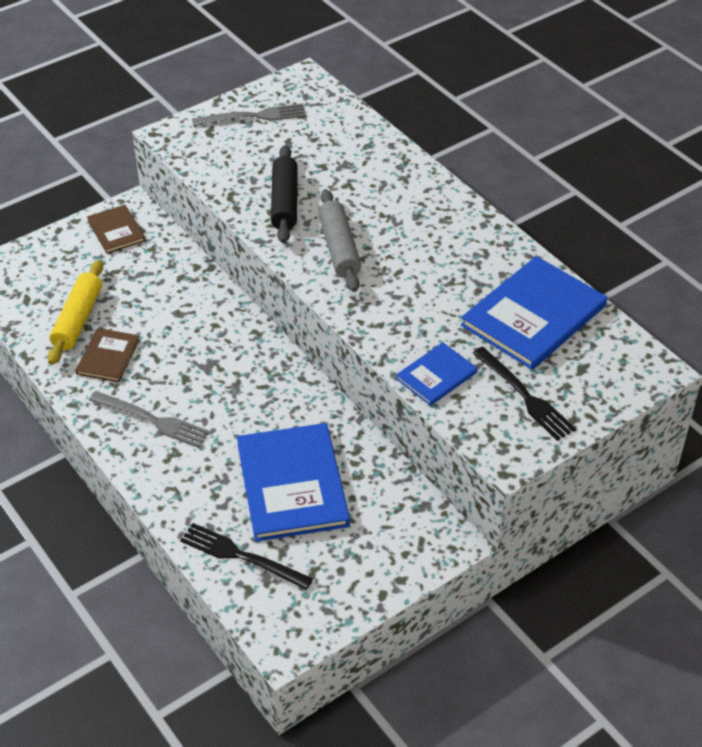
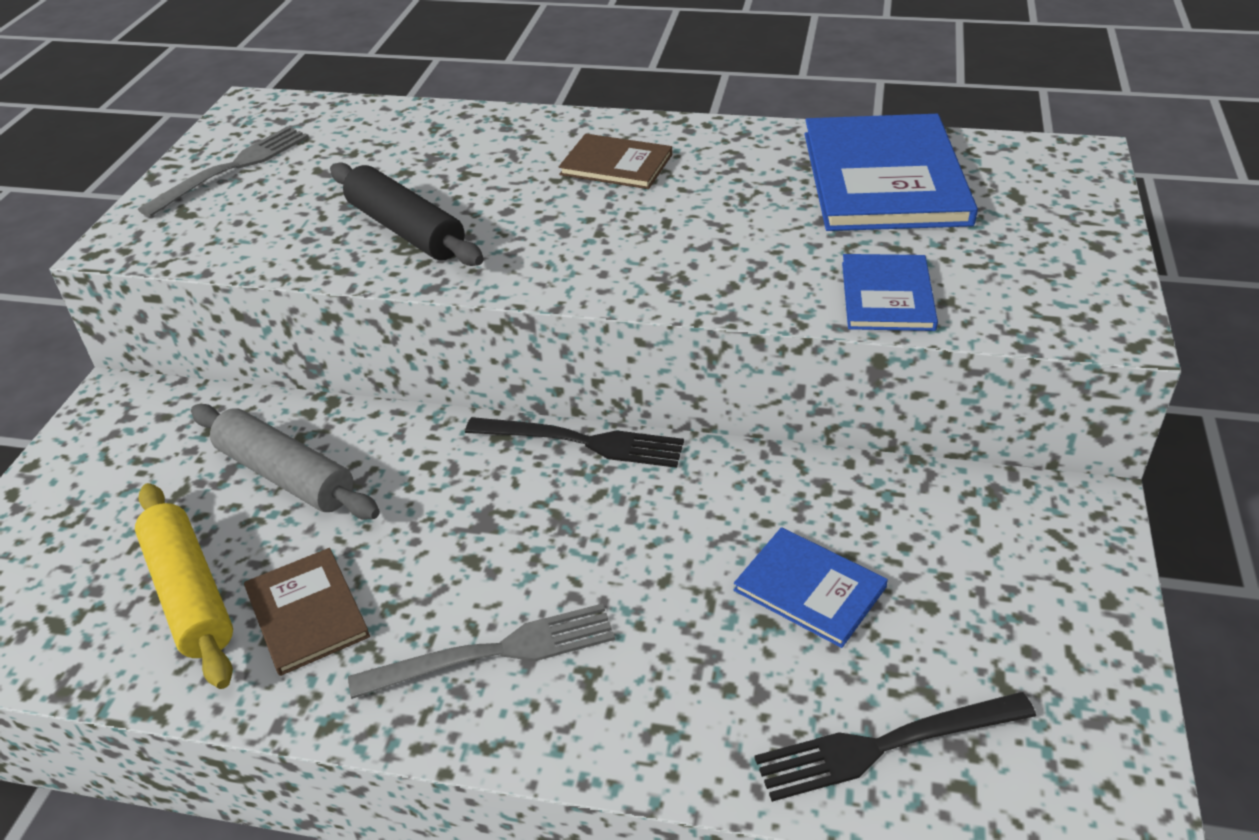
camera: 40 degrees left, 5 degrees down
brown book [87,205,146,254] -> brown book moved to [559,134,672,189]
blue book [237,423,350,542] -> blue book [734,527,888,648], size x0.52
grey rolling pin [318,189,361,292] -> grey rolling pin moved to [191,404,380,519]
black fork [473,347,576,441] -> black fork moved to [465,417,684,468]

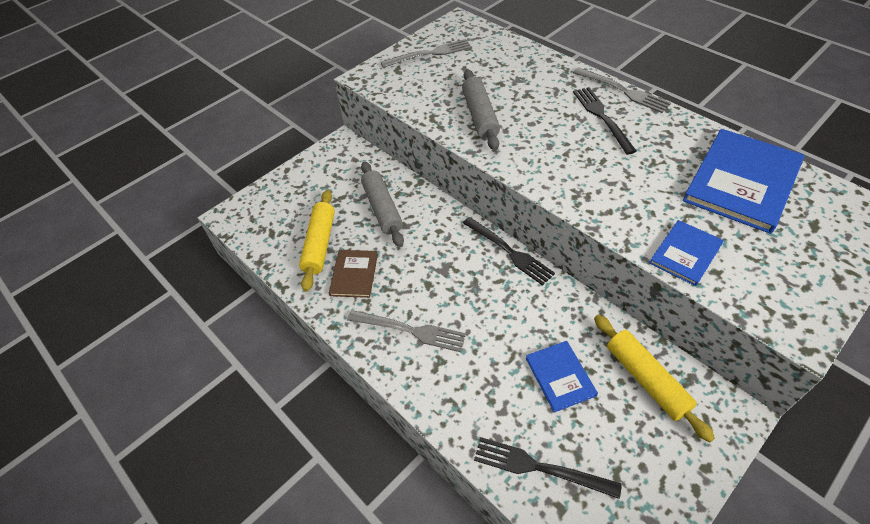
camera: 35 degrees right, 10 degrees up
black rolling pin [330,162,484,266] -> grey rolling pin [462,70,500,150]
brown book [559,134,672,189] -> black fork [573,87,637,155]
none -> grey fork [573,67,671,113]
none -> yellow rolling pin [594,315,715,442]

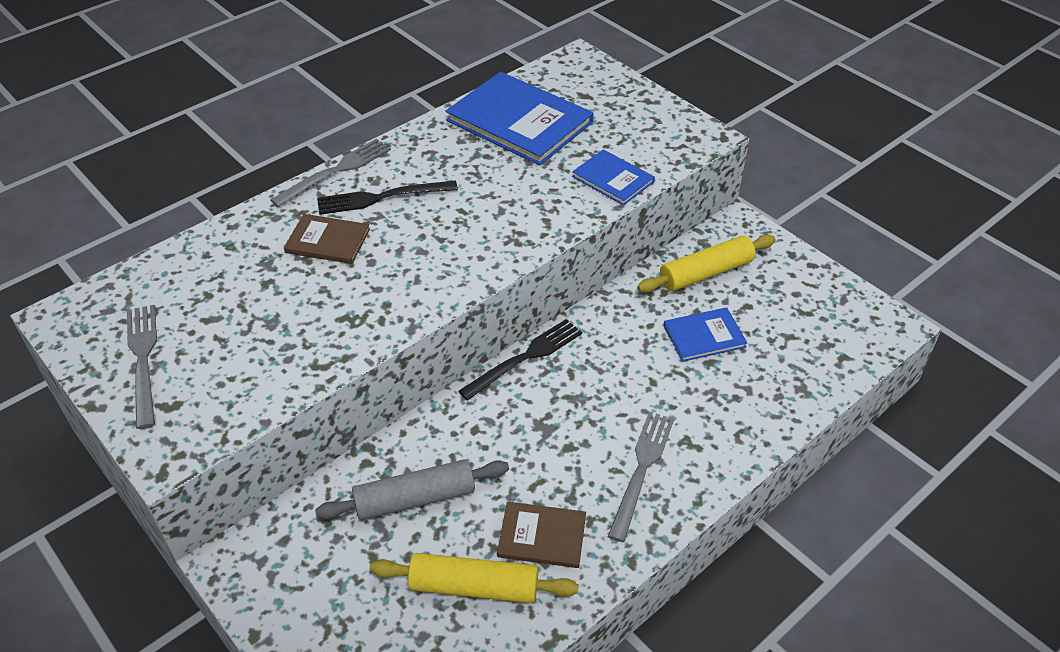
camera: 90 degrees left, 5 degrees down
grey rolling pin [462,70,500,150] -> none
black fork [474,437,622,499] -> none
none -> brown book [284,214,370,264]

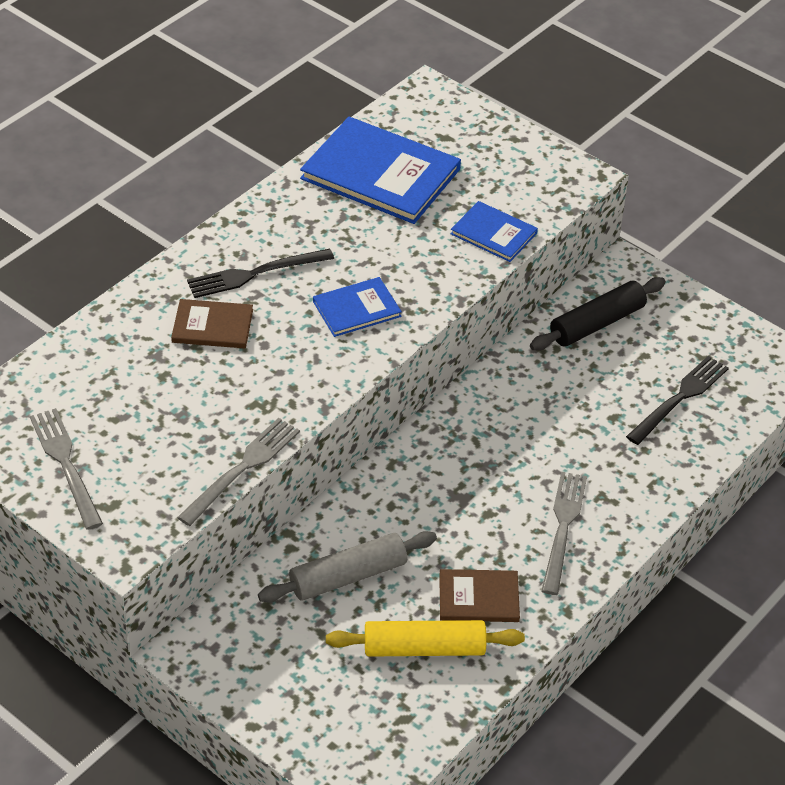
camera: 10 degrees left, 0 degrees up
grey fork [270,138,391,207] -> grey fork moved to [177,418,300,526]
black fork [459,319,582,400] -> black fork moved to [626,356,729,445]
yellow rolling pin [637,235,775,293] -> black rolling pin [530,277,666,351]
blue book [663,307,747,362] -> blue book moved to [313,277,402,337]

